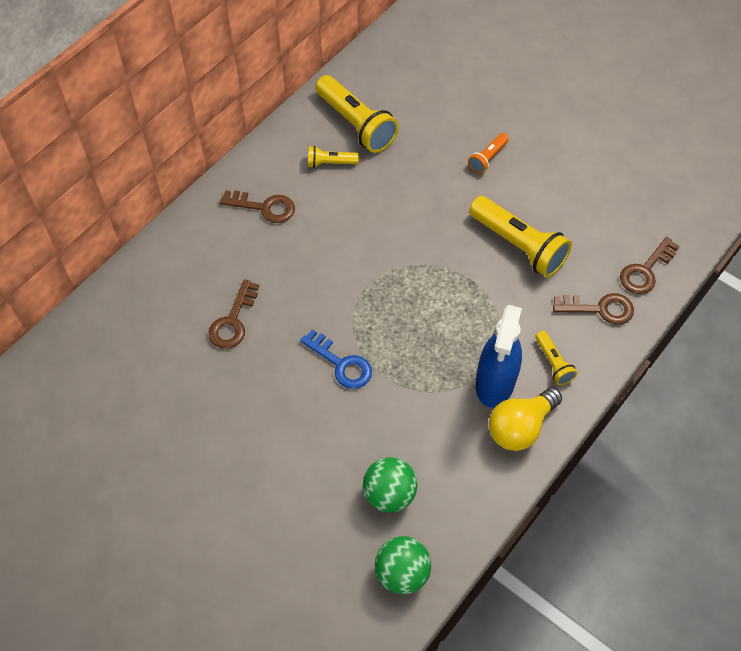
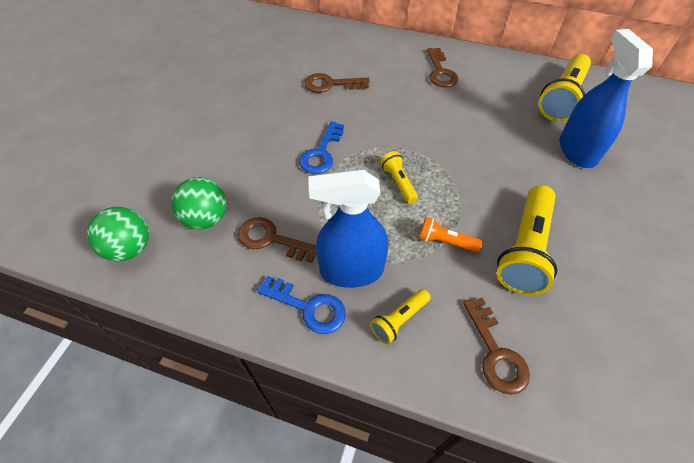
camera: 70 degrees right, 5 degrees down
yellow flashlight [308,146,359,168] -> yellow flashlight moved to [380,151,418,203]
orange flashlight [468,133,509,174] -> orange flashlight moved to [419,217,483,252]
yellow light bulb [489,387,562,451] -> blue key [257,276,346,334]
brown key [620,237,679,294] -> brown key moved to [238,217,317,263]
none -> blue spray bottle [560,29,653,168]

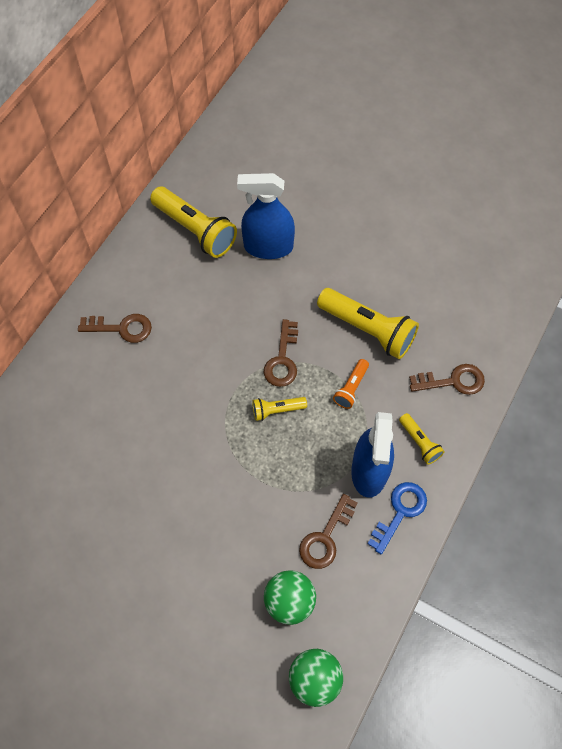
camera: 80 degrees left, 10 degrees up
blue key [299,121,344,174] -> none
brown key [304,73,370,93] -> brown key moved to [263,319,298,387]

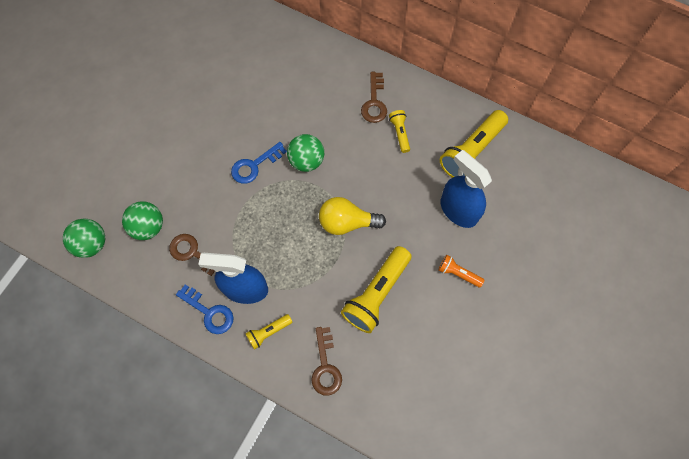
camera: 90 degrees right, 5 degrees up
blue spray bottle [237,173,295,259] -> blue spray bottle turned 45 degrees counterclockwise [441,150,492,228]
yellow flashlight [252,397,307,421] -> yellow flashlight moved to [389,110,410,153]
brown key [263,319,298,387] -> yellow light bulb [319,197,386,235]
orange flashlight [333,359,369,409] -> orange flashlight moved to [438,255,485,288]
none -> blue key [231,142,287,184]
none -> green ball [287,134,324,172]

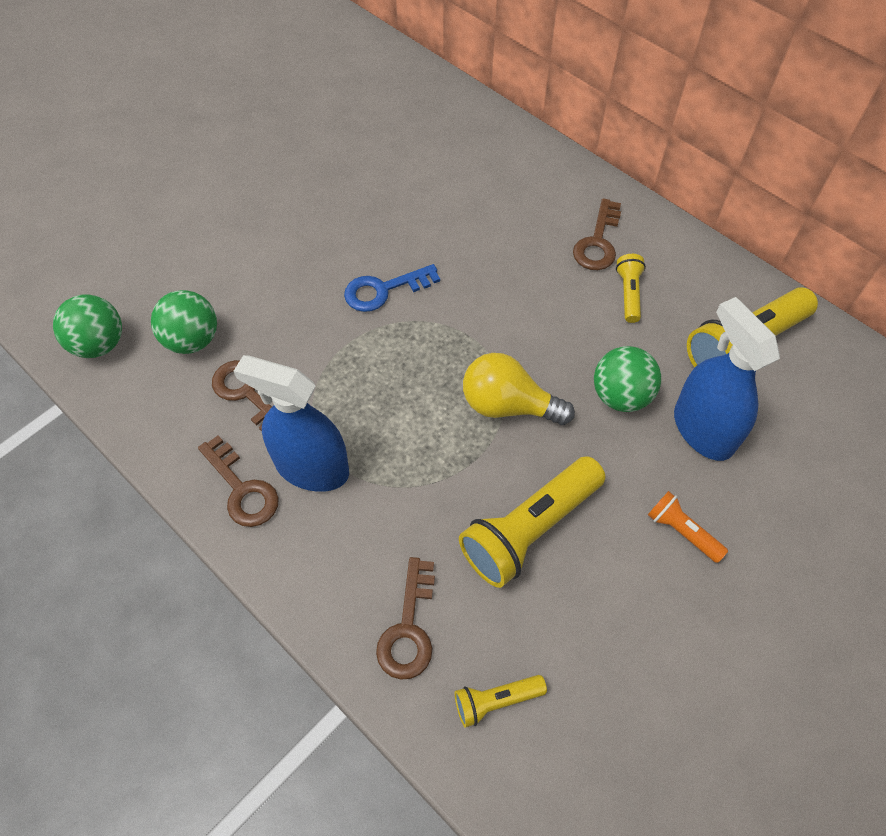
camera: 15 degrees right, 10 degrees down
blue key [176,285,234,334] -> brown key [198,436,279,527]
yellow flashlight [245,314,292,350] -> yellow flashlight moved to [455,675,547,728]
green ball [287,134,324,172] -> green ball moved to [594,346,661,412]

